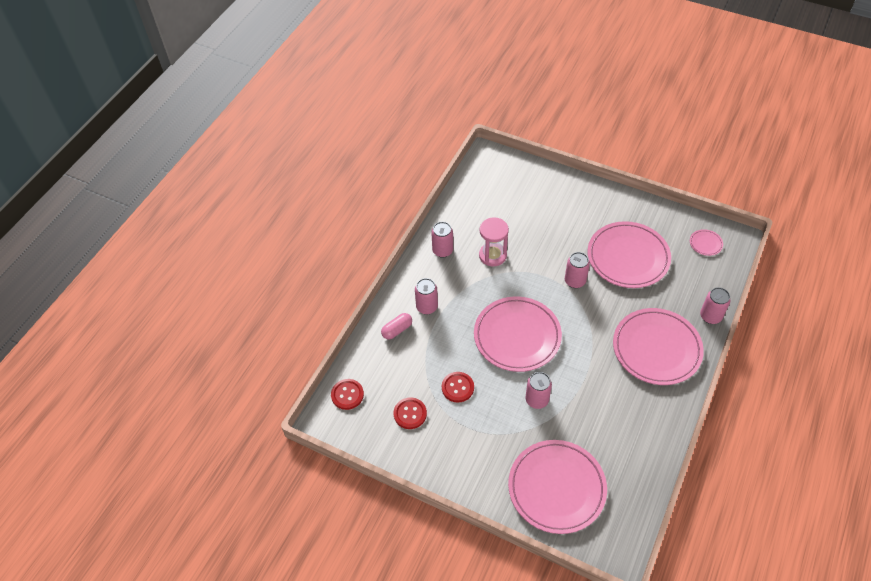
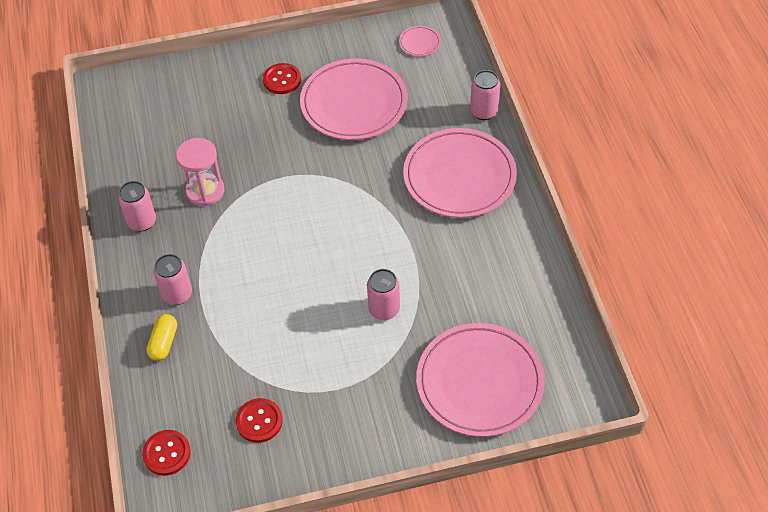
camera: 40 degrees left, 0 degrees up
pink capsule [381,313,412,340] -> yellow capsule [146,314,177,361]
red button [442,372,474,402] -> red button moved to [263,63,301,94]
pink plate [474,296,562,372] -> none
pink can [565,252,590,288] -> none

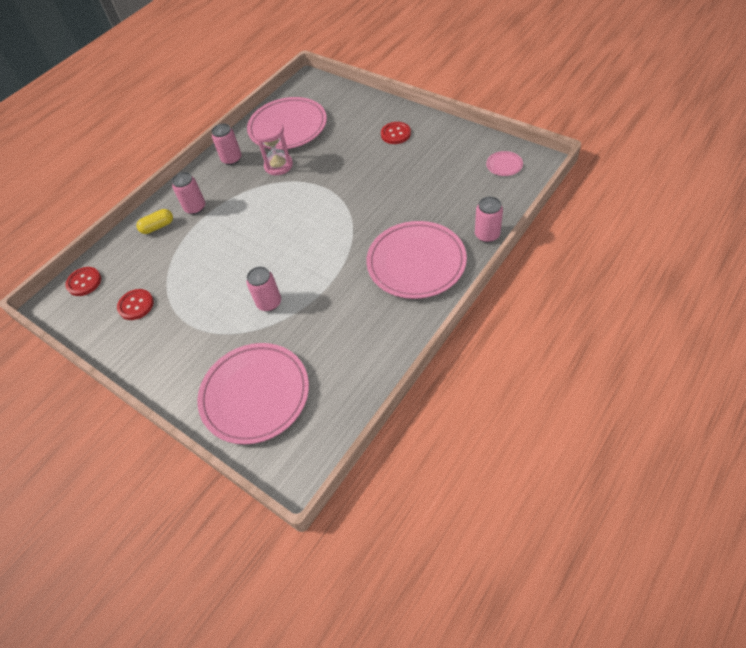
camera: 55 degrees right, 0 degrees up
pink plate [300,58,408,140] -> pink plate moved to [247,97,327,150]

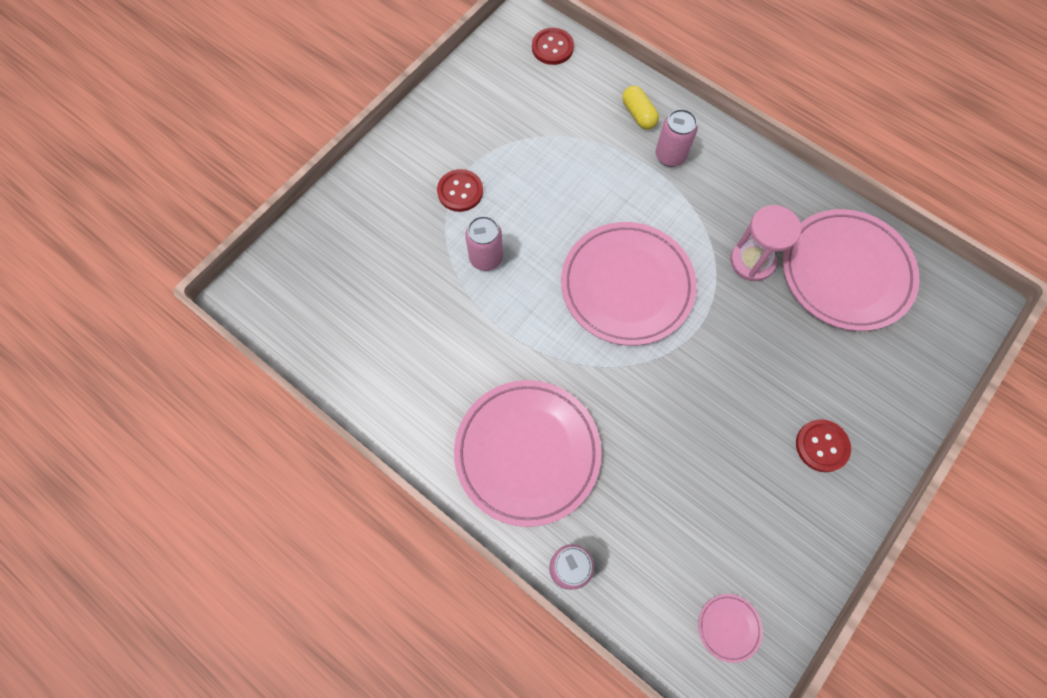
camera: 85 degrees right, 15 degrees up
red button [117,289,154,320] -> red button moved to [437,169,483,212]
pink plate [197,343,309,444] -> pink plate moved to [561,222,697,346]
pink can [212,123,241,165] -> none

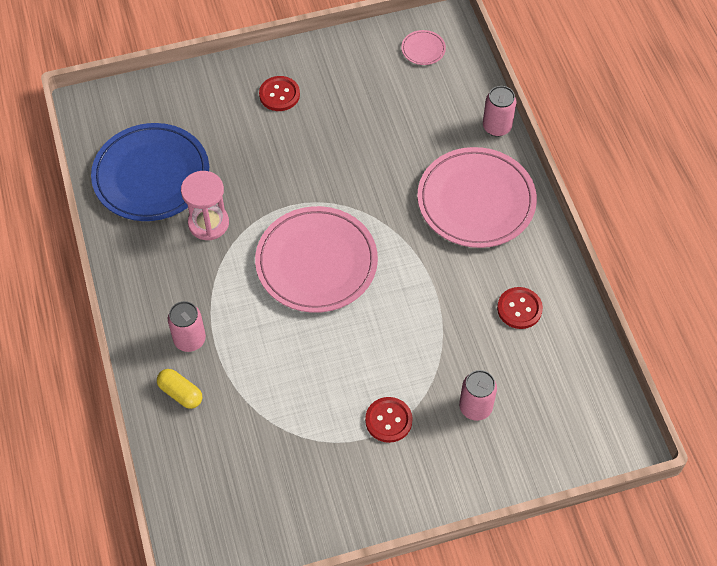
camera: 145 degrees left, 10 degrees down
pink can [465,216,503,271] -> pink can moved to [459,370,497,421]
red button [532,28,574,65] -> red button moved to [497,287,543,329]
yellow capsule [622,86,659,130] -> yellow capsule turned 60 degrees counterclockwise [157,369,202,409]
pink plate [783,209,920,331] -> blue plate [91,123,209,221]

